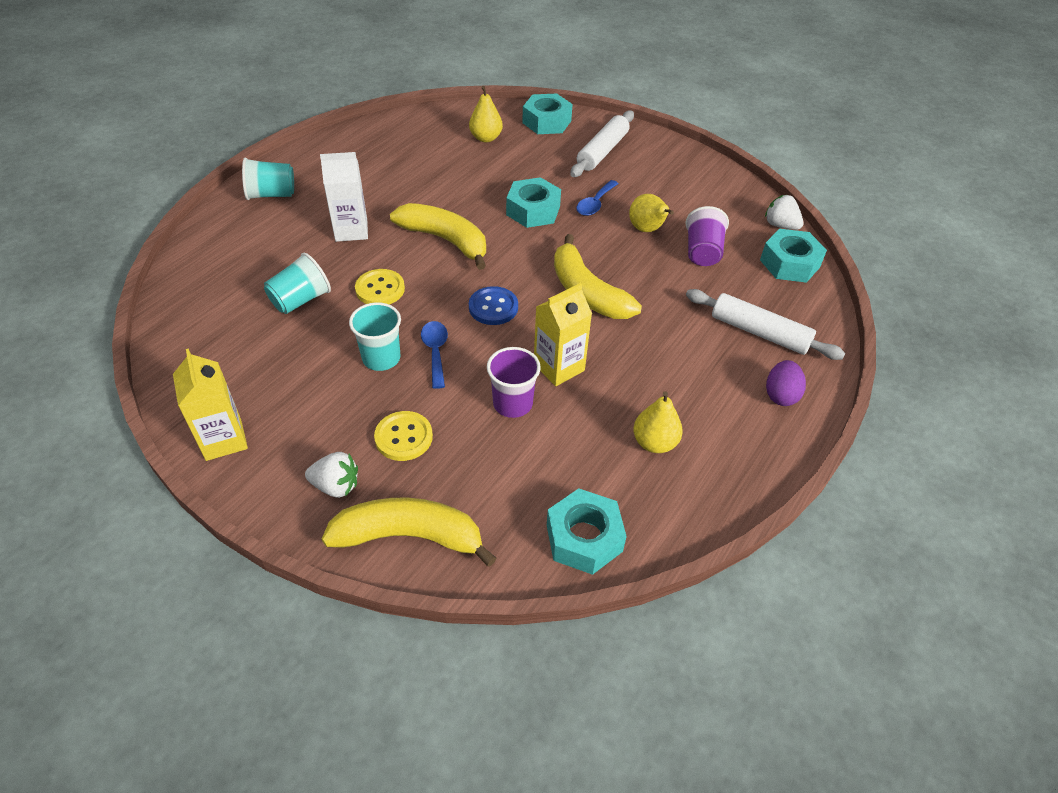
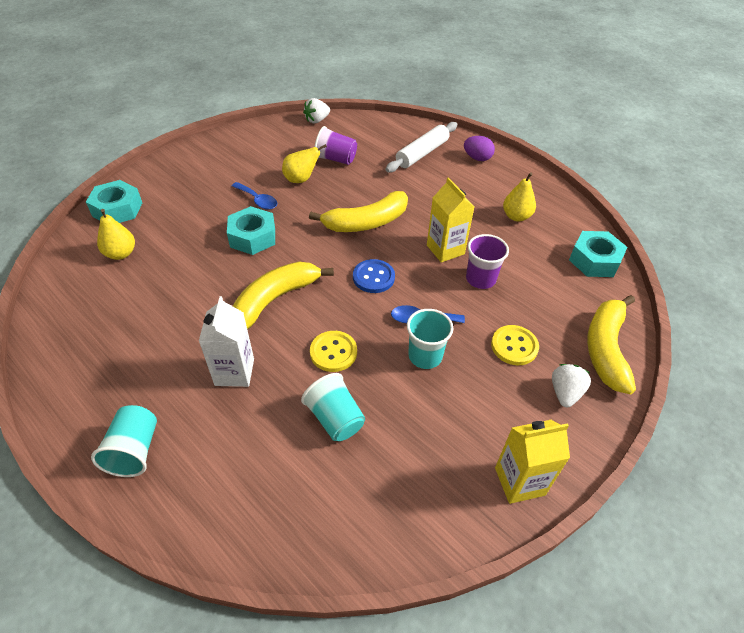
camera: 80 degrees left, 0 degrees up
white rolling pin [570,110,634,177] -> none
turquoise nut [760,229,827,283] -> none

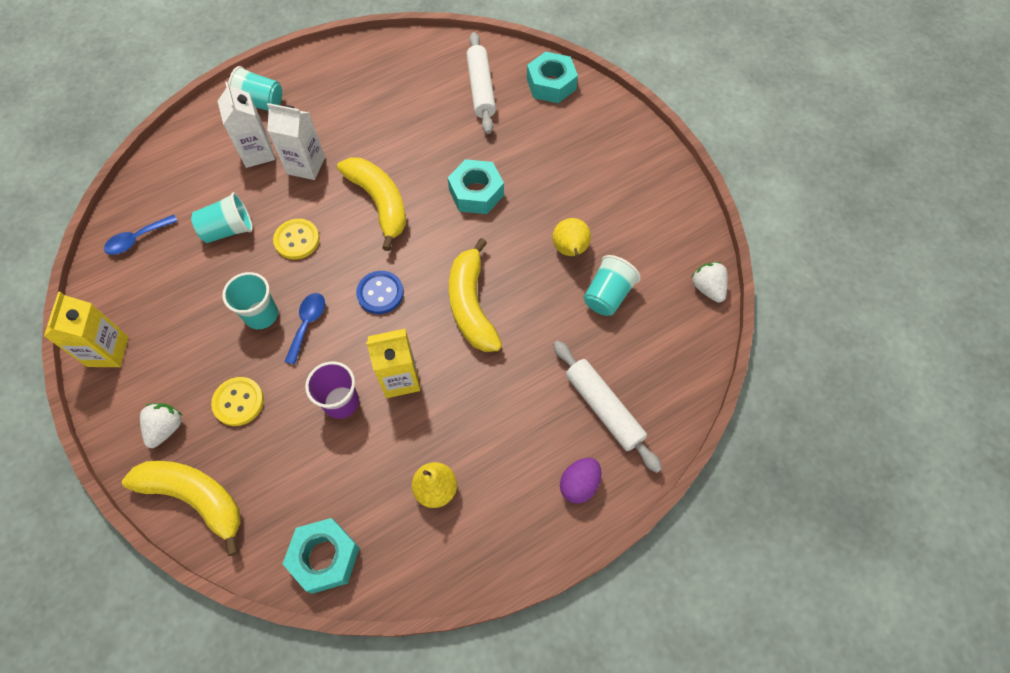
camera: 105 degrees right, 15 degrees up
yellow pear [97,209,135,260] -> white rolling pin [466,32,496,134]
blue spoon [232,182,277,210] -> blue spoon moved to [104,214,178,255]
purple cup [315,126,357,165] -> turquoise cup [584,255,641,316]
white strawberry [552,364,591,407] -> white strawberry turned 105 degrees counterclockwise [140,403,183,448]
none -> white carton [218,82,275,168]

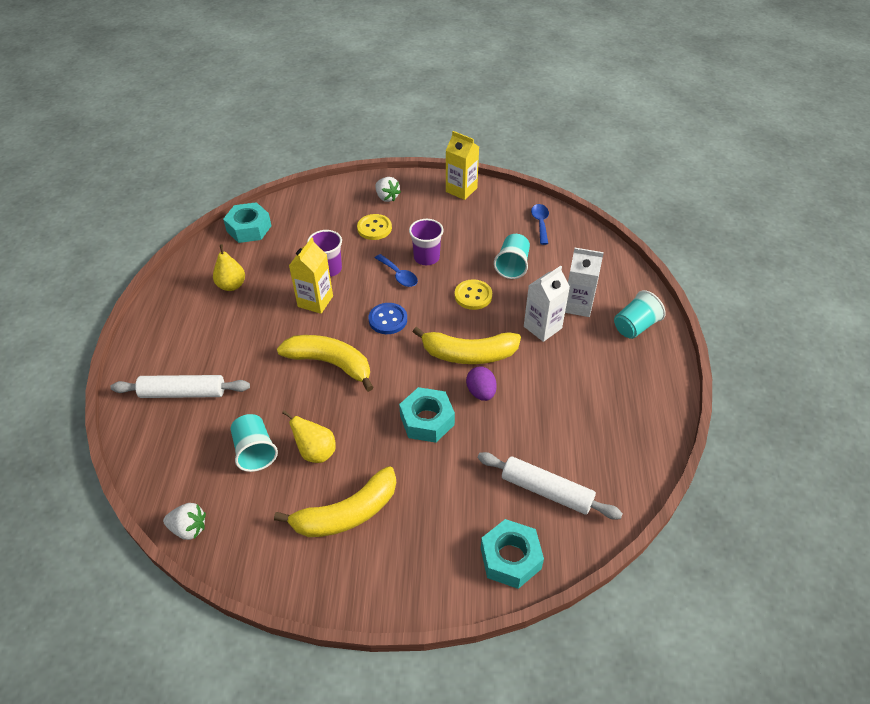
camera: 125 degrees right, 15 degrees down
yellow banana [122,461,241,556] -> yellow banana moved to [274,466,396,537]
turquoise cup [222,272,278,329] -> purple cup [409,219,444,265]
purple egg [560,458,601,504] -> purple egg moved to [466,366,497,401]

